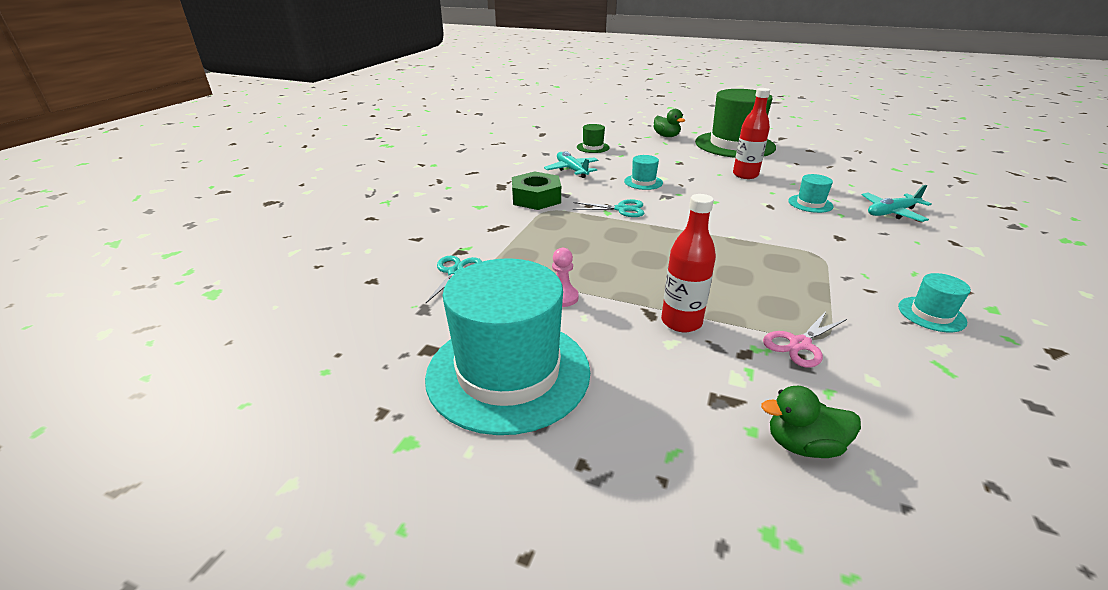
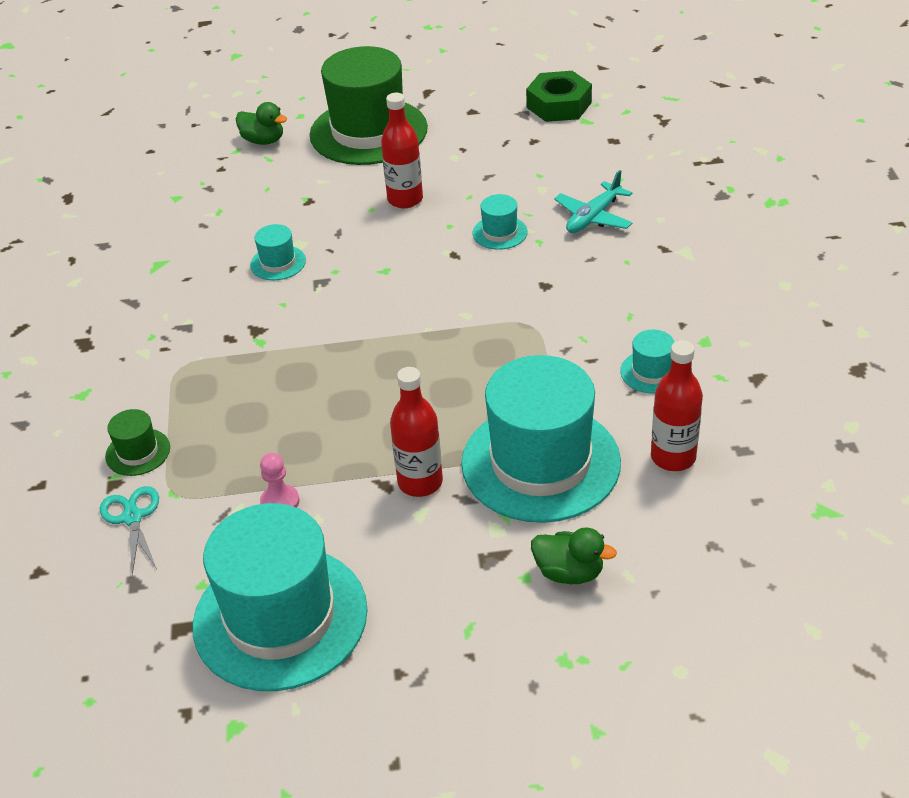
camera: 25 degrees left, 10 degrees up
green nut [512,171,561,210] -> green nut moved to [526,71,592,122]
turquoise plane [544,151,599,178] -> none
turquoise scissors [573,199,644,217] -> none
green hat [577,124,610,153] -> green hat moved to [105,409,170,476]
green duck [761,386,861,458] -> green duck turned 135 degrees counterclockwise [531,527,617,584]
pink scissors [763,311,847,367] -> turquoise hat [461,355,621,523]
none -> red bottle [651,340,703,471]

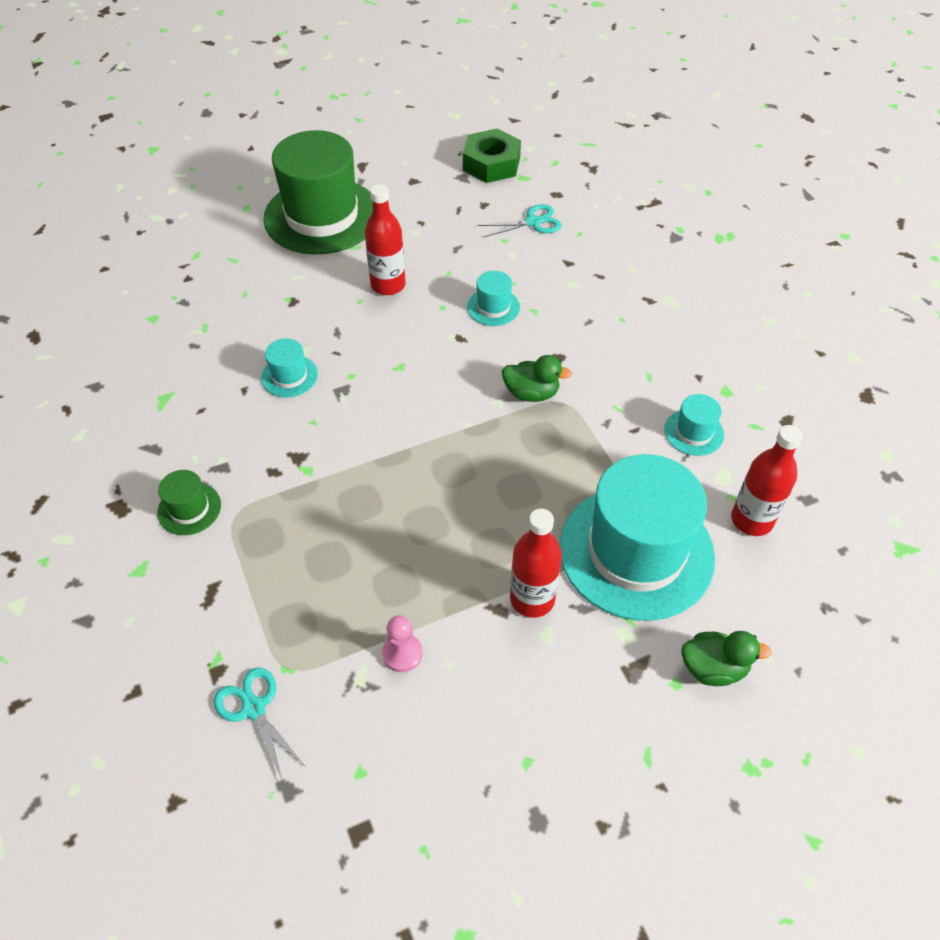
camera: 20 degrees left, 10 degrees up
green hat [105,409,170,476] -> green hat moved to [157,470,221,535]
turquoise hat [193,503,368,691] -> none
green duck [236,102,287,145] -> green duck moved to [502,355,572,402]
turquoise plane [554,170,633,233] -> none
none -> turquoise scissors [477,204,562,238]

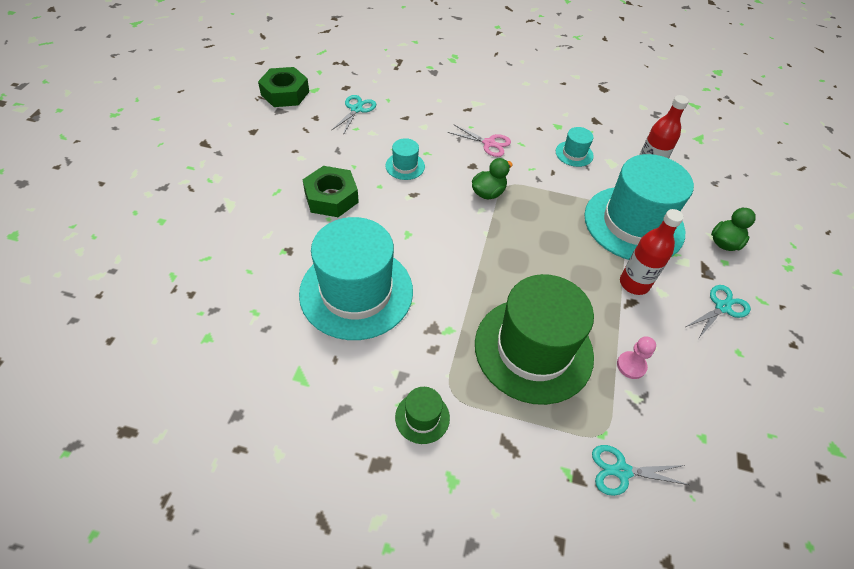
camera: 55 degrees left, 0 degrees up
turquoise hat [261,339,318,398] -> turquoise hat [299,217,413,340], size x2.38
green hat [263,130,373,255] -> green hat moved to [475,274,594,405]
red bottle [365,184,406,295] -> green nut [303,166,359,217]
none -> pink scissors [448,124,511,157]
none -> turquoise scissors [684,285,751,338]

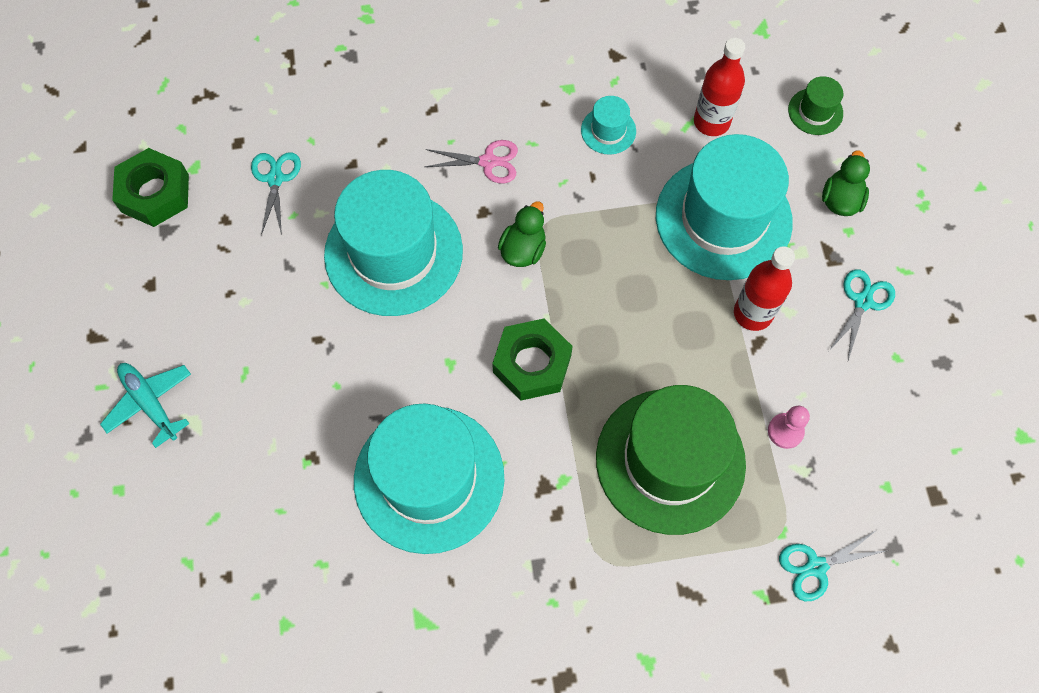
camera: 20 degrees left, 15 degrees up
green nut [303,166,359,217] -> green nut moved to [492,318,573,401]
turquoise hat [385,138,425,180] -> turquoise hat [324,170,463,316], size x2.38
green hat [395,387,450,444] -> green hat moved to [788,76,843,135]
none -> turquoise plane [100,363,191,448]

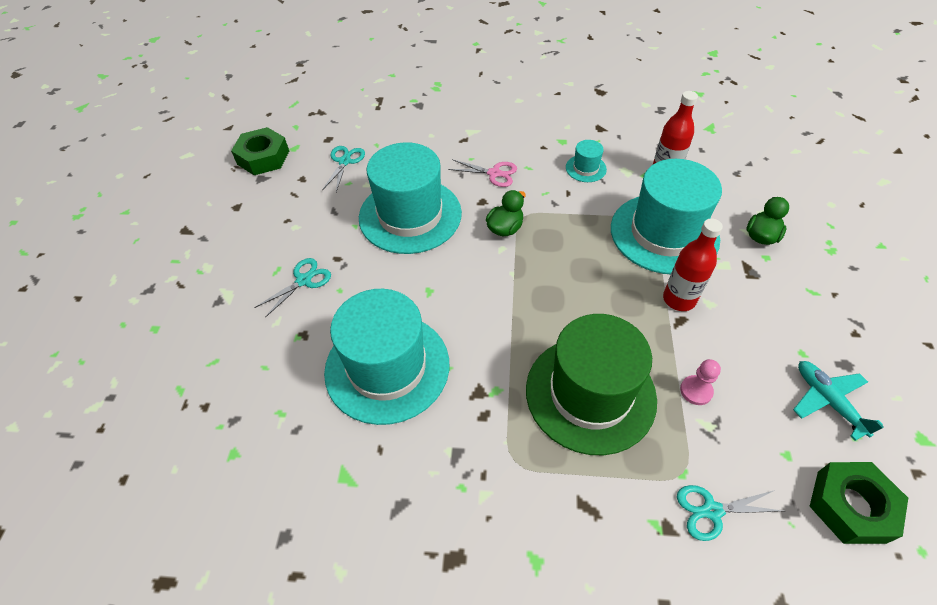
camera: 15 degrees right, 15 degrees down
turquoise plane [100,363,191,448] -> turquoise plane moved to [793,361,884,441]
green nut [492,318,573,401] -> green nut moved to [809,462,908,544]
green hat [788,76,843,135] -> none
turquoise scissors [829,269,895,360] -> turquoise scissors moved to [254,258,331,318]

